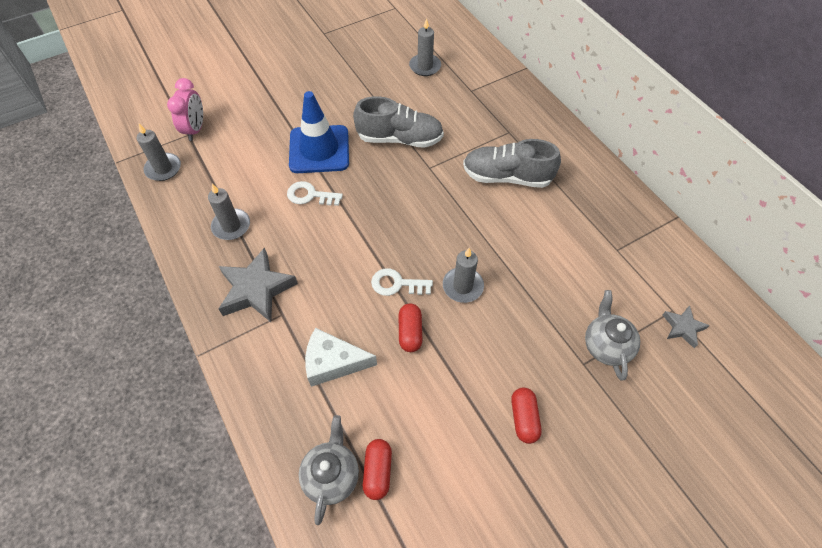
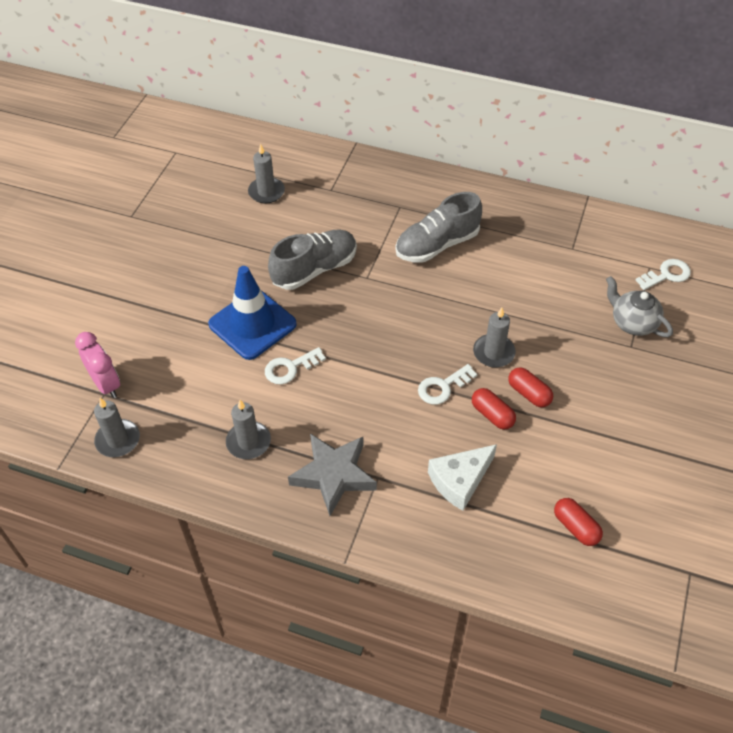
camera: 40 degrees left, 5 degrees down
grey teapot [299,415,359,525] -> none
red capsule [511,387,542,444] -> red capsule moved to [508,367,553,407]
grey star [663,305,710,348] -> white key [635,259,691,290]

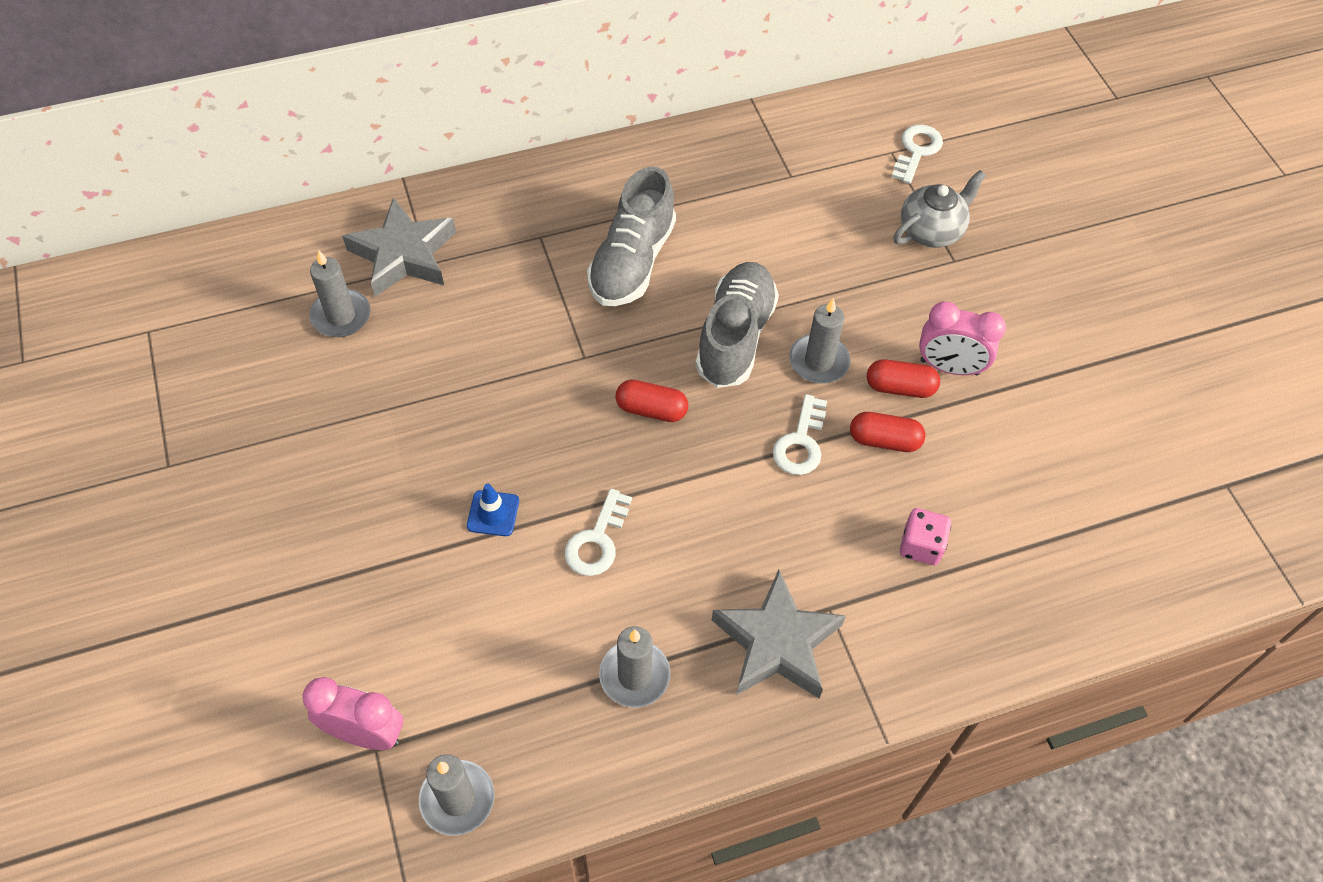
camera: 40 degrees left, 5 degrees up
blue traffic cone [208,266,297,360] -> blue traffic cone [467,484,519,536], size x0.43
grey shoe [268,229,357,290] -> grey shoe moved to [696,262,779,388]
white cheese [428,444,497,511] -> pink dice [900,508,951,565]
red capsule [554,498,603,546] -> red capsule moved to [615,380,688,422]
grey teapot [606,276,673,337] -> grey teapot turned 135 degrees clockwise [893,170,986,248]
none -> grey star [342,197,456,297]
none -> pink clock [919,301,1006,375]

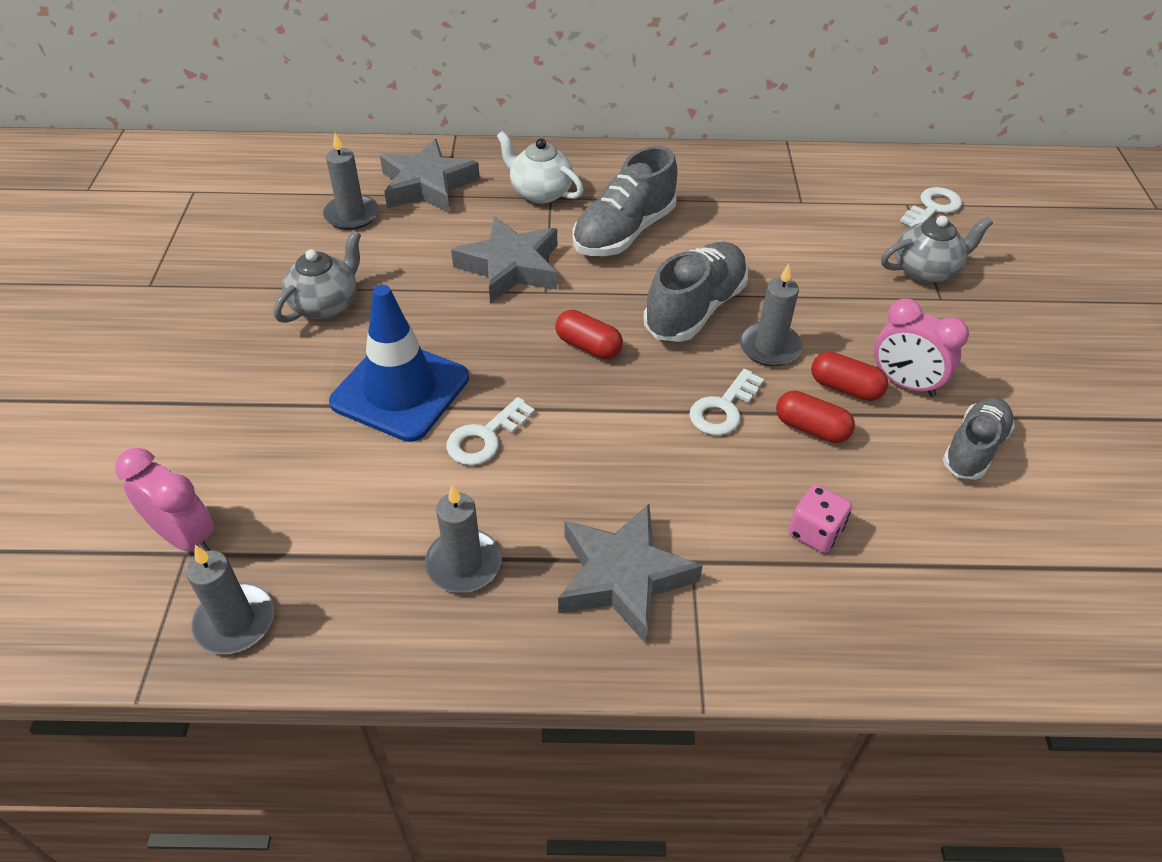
camera: 20 degrees right, 10 degrees down
blue traffic cone [467,484,519,536] -> blue traffic cone [329,285,469,442], size x2.35
none -> grey teapot [274,231,361,323]
none -> grey star [451,216,557,304]
none -> white teapot [497,131,584,204]
none -> grey shoe [943,397,1015,480]

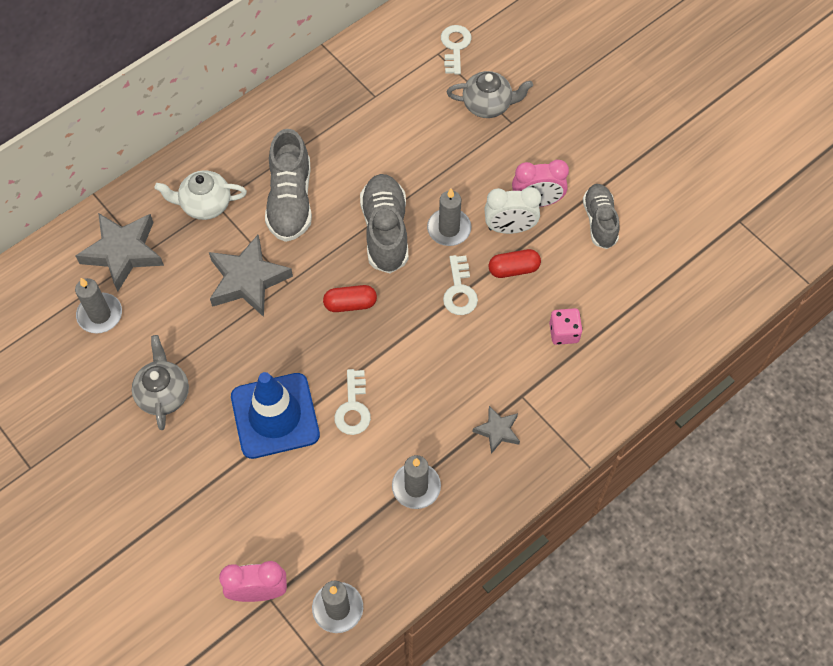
camera: 40 degrees left, 15 degrees up
grey star [558,504,703,644] -> grey star [472,406,520,454], size x0.53
red capsule [811,352,888,401] -> white clock [484,187,541,234]
grey teapot [881,215,993,283] -> grey teapot turned 60 degrees clockwise [447,71,533,118]

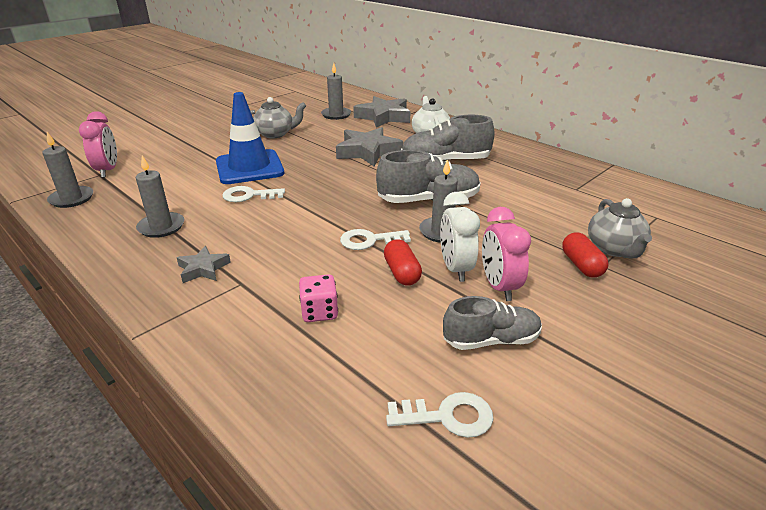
camera: 85 degrees right, 30 degrees down
red capsule [323,285,377,312] -> red capsule moved to [562,232,608,278]
white key [441,25,472,75] -> white key moved to [386,392,494,438]

